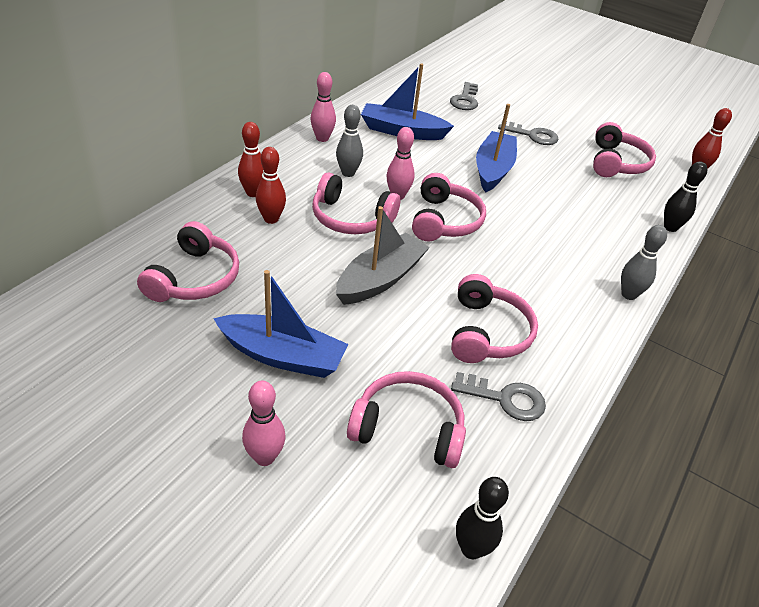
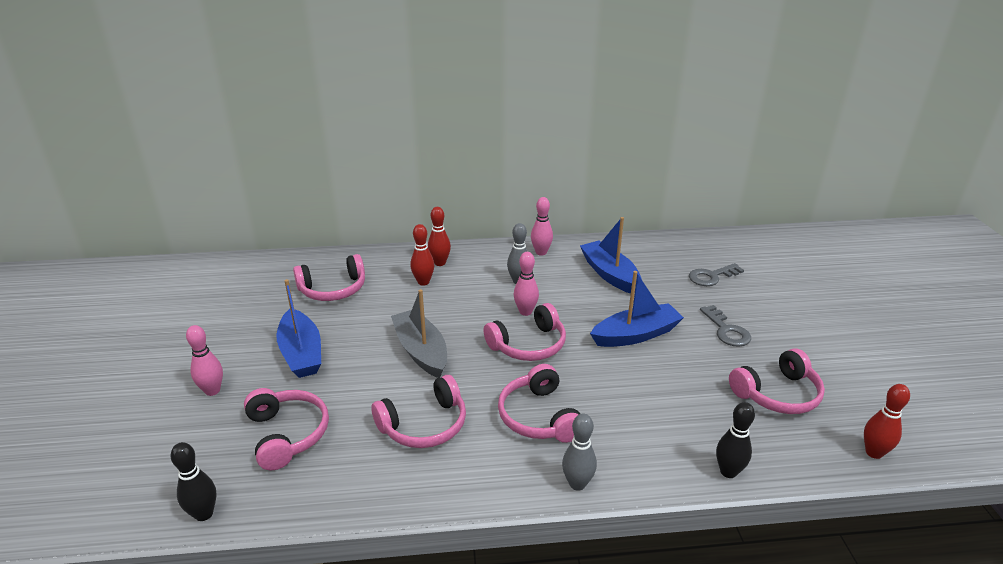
camera: 55 degrees right, 10 degrees down
pink headphones [312,173,400,234] -> pink headphones moved to [498,364,580,443]
grey boat [336,206,430,305] -> grey boat turned 120 degrees counterclockwise [391,289,447,378]
grey key [451,372,546,421] -> none

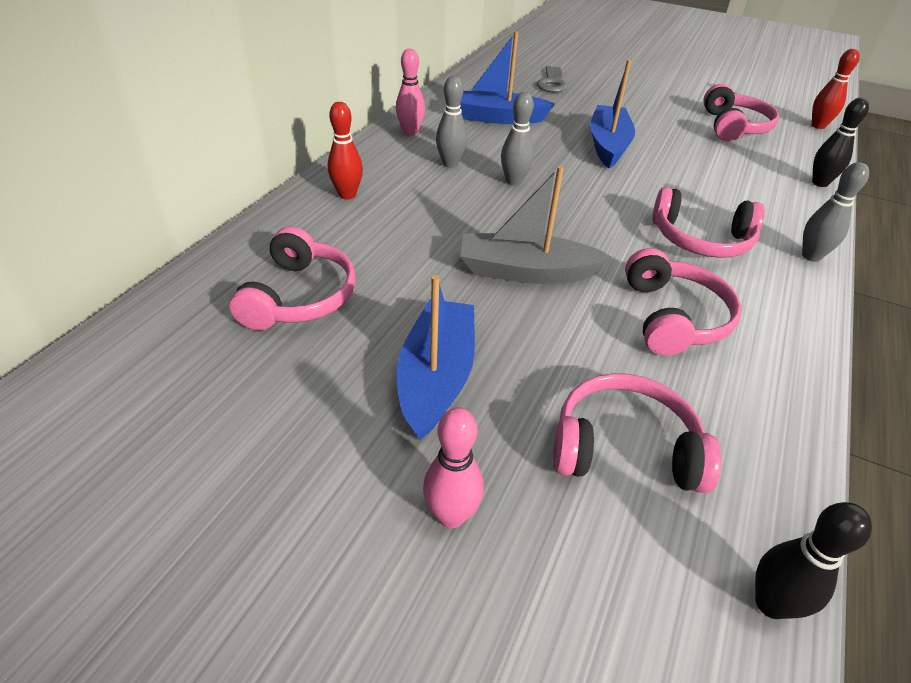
camera: 60 degrees left, 10 degrees up
blue boat [276,279,321,378] -> blue boat turned 90 degrees counterclockwise [397,275,475,440]
red bowling pin [410,224,434,286] -> none
pink headphones [483,303,566,361] -> none
pink bowling pin [514,252,539,316] -> grey bowling pin [501,92,534,186]
grey key [700,305,751,347] -> none

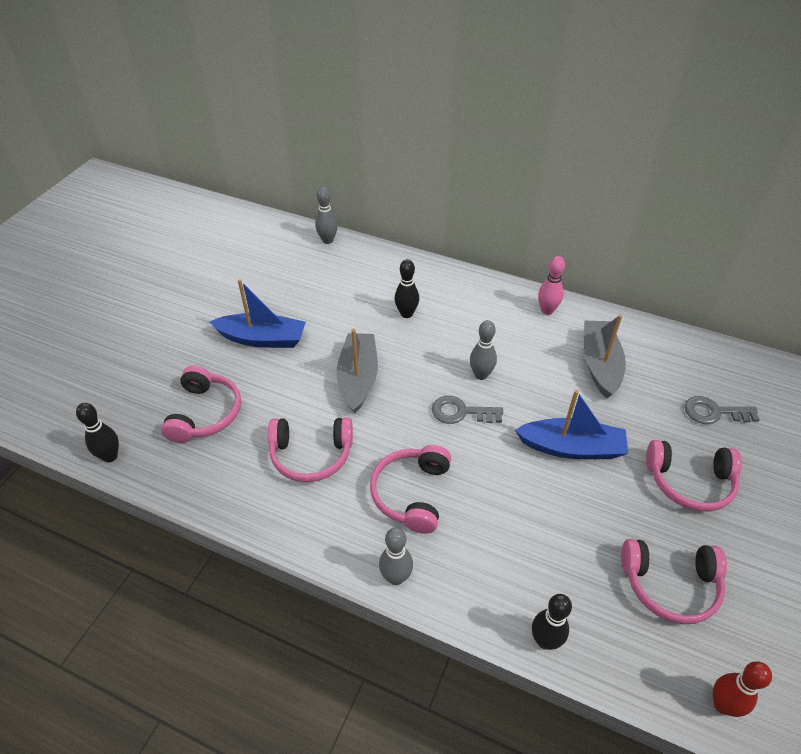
camera: 90 degrees right, 5 degrees up
pink headphones [229,227,356,330] -> pink headphones moved to [646,440,742,511]
red bowling pin [328,102,363,199] -> none
pink bowling pin [423,407,484,528] -> none
grey bowling pin [436,76,467,168] -> grey bowling pin moved to [315,187,338,244]
blue boat [460,31,555,124] -> grey boat [583,314,626,399]
none -> black bowling pin [395,259,419,318]
none -> grey key [432,396,503,424]

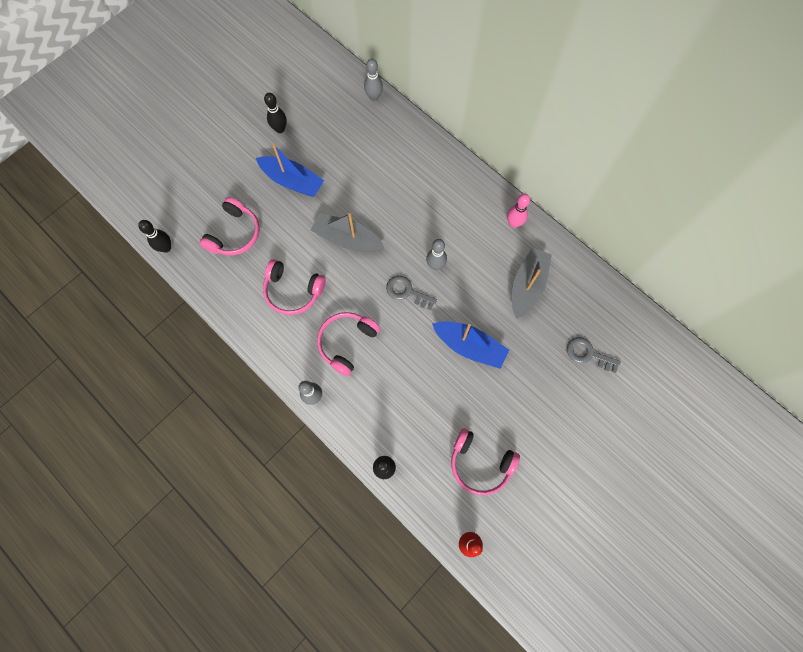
camera: 20 degrees right, 25 degrees up
grey boat [337,329,378,414] -> grey boat turned 90 degrees counterclockwise [311,213,385,252]
black bowling pin [395,259,419,318] -> black bowling pin moved to [264,93,287,133]
pink headphones [646,440,742,511] -> none

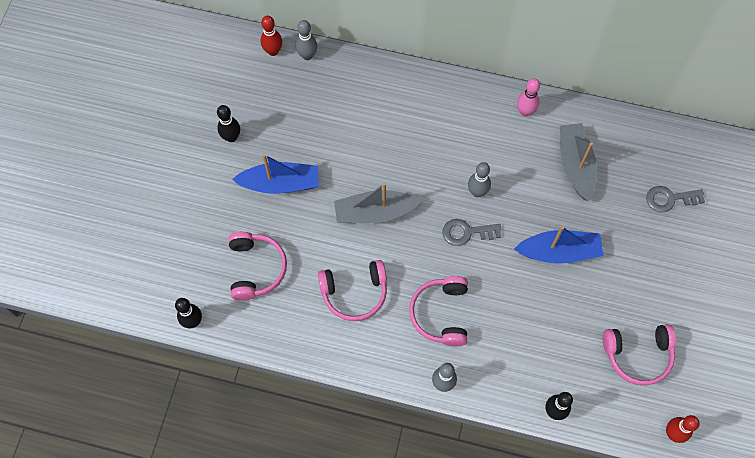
camera: 30 degrees left, 5 degrees down
none -> red bowling pin [261,16,282,56]

